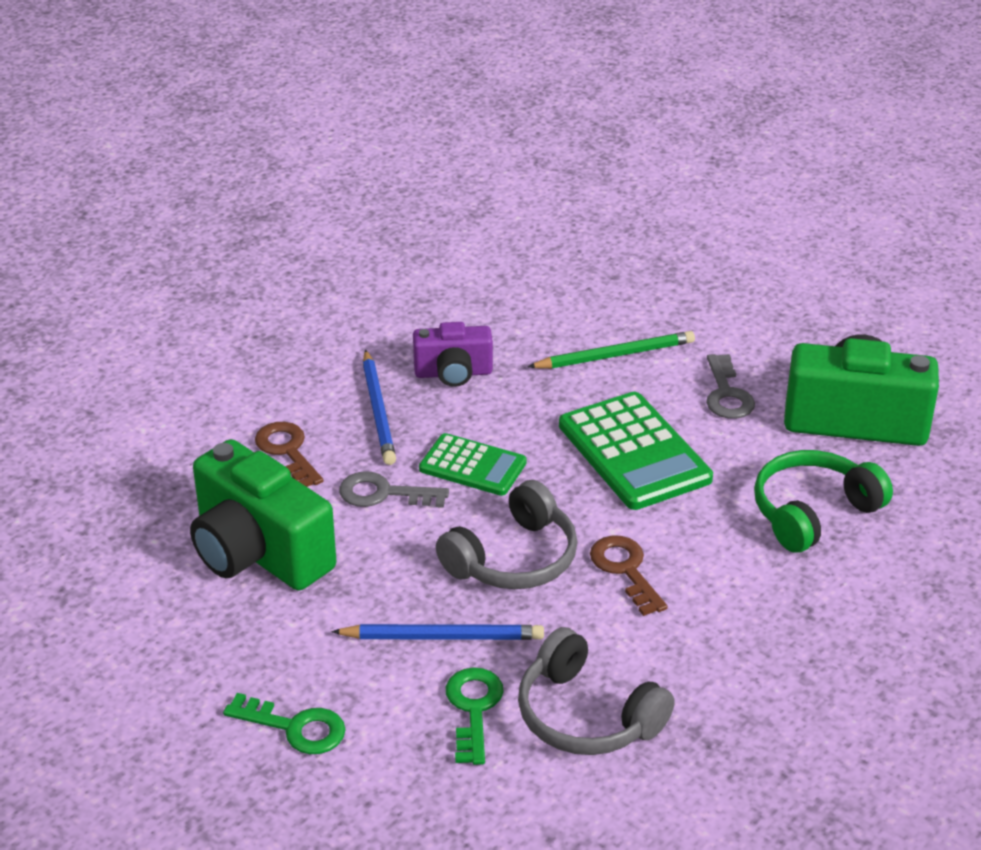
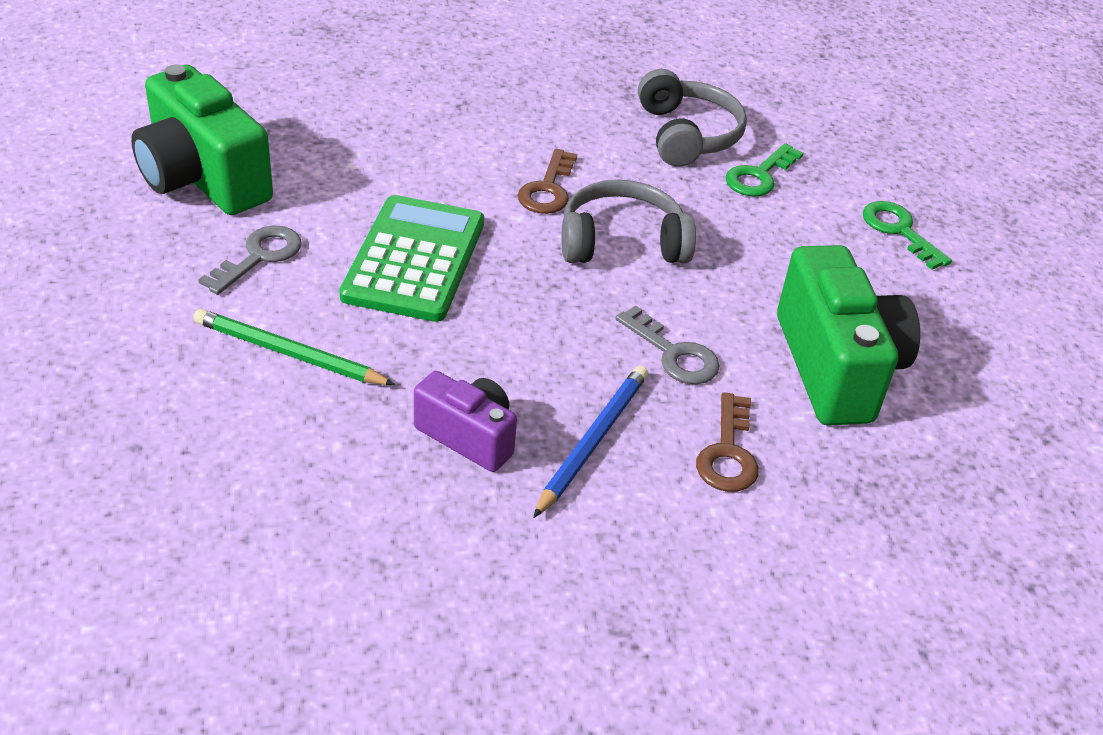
camera: 145 degrees left, 5 degrees up
blue pencil [331,624,544,640] -> none
green calculator [419,433,527,496] -> none
green headphones [754,450,893,553] -> none

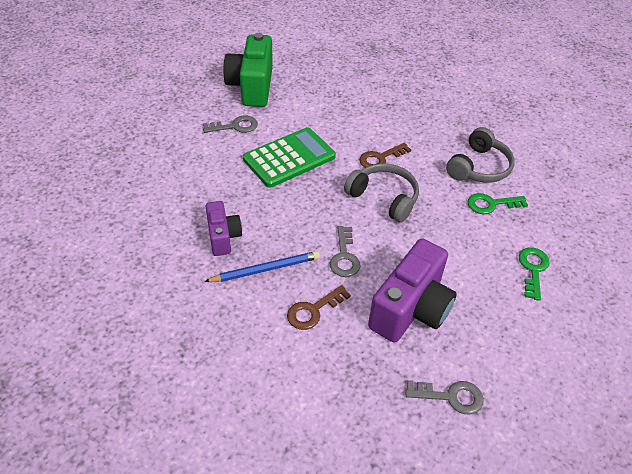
camera: 45 degrees right, 5 degrees up
green pencil [193,309,395,385] -> none
green camera [777,245,920,426] -> purple camera [368,238,456,342]
none -> grey key [405,380,484,415]

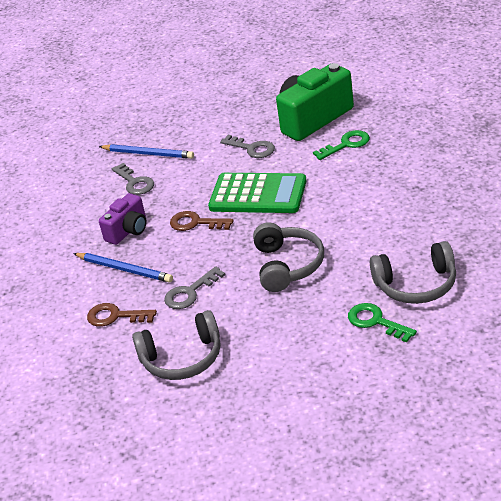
camera: 55 degrees right, 10 degrees down
brown key [359,143,411,168] -> brown key moved to [170,211,234,231]
purple camera [368,238,456,342] -> grey headphones [132,310,220,380]
grey key [405,380,484,415] -> grey key moved to [112,163,154,195]
green key [519,248,550,301] -> green key moved to [313,130,370,160]
none -> blue pencil [99,144,194,159]

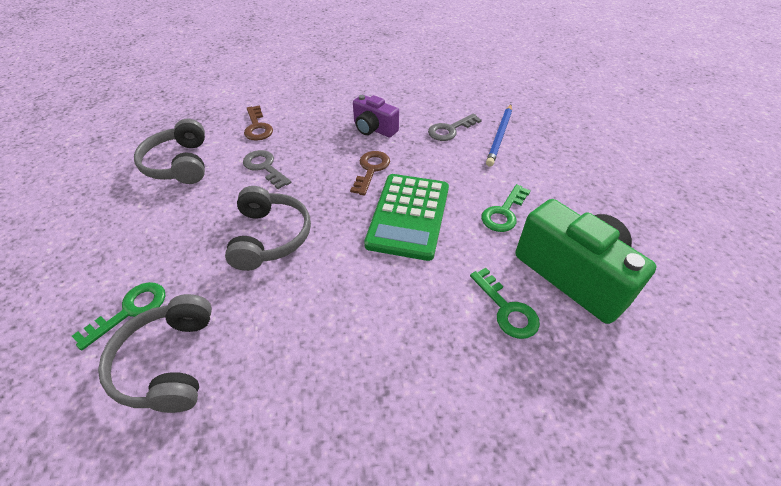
camera: 85 degrees right, 10 degrees up
blue pencil [73,253,173,283] -> none
brown key [87,303,157,327] -> brown key turned 150 degrees clockwise [244,105,273,141]
grey key [220,135,275,158] -> green key [481,184,531,232]
grey headphones [253,222,324,292] -> grey headphones turned 90 degrees counterclockwise [225,186,311,271]

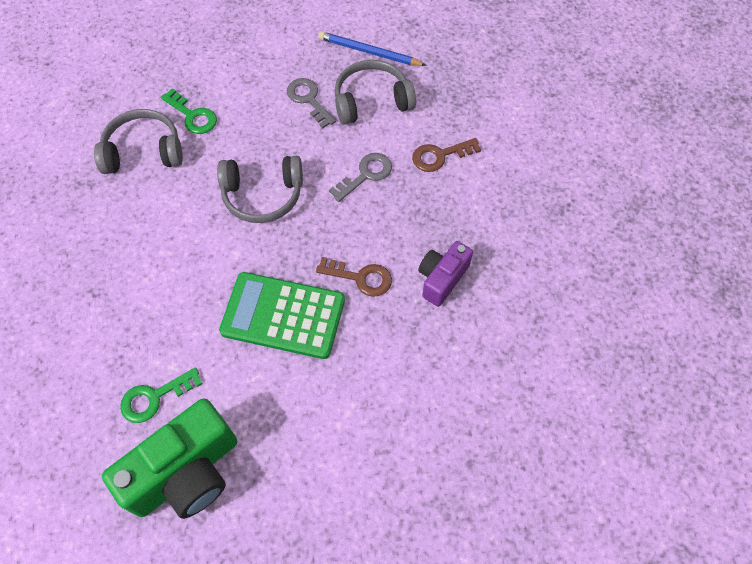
camera: 90 degrees right, 15 degrees up
grey key [428,114,482,141] -> grey key moved to [287,78,336,128]
green key [481,184,531,232] -> none
blue pencil [486,105,512,167] -> blue pencil moved to [318,31,427,66]

